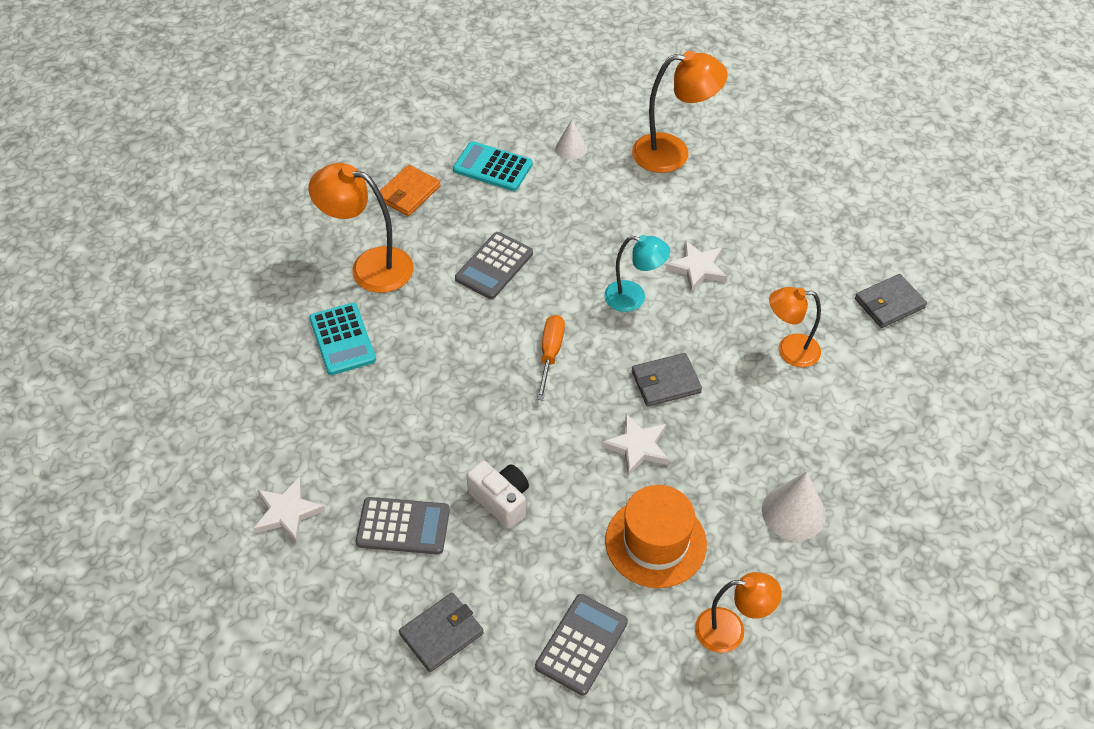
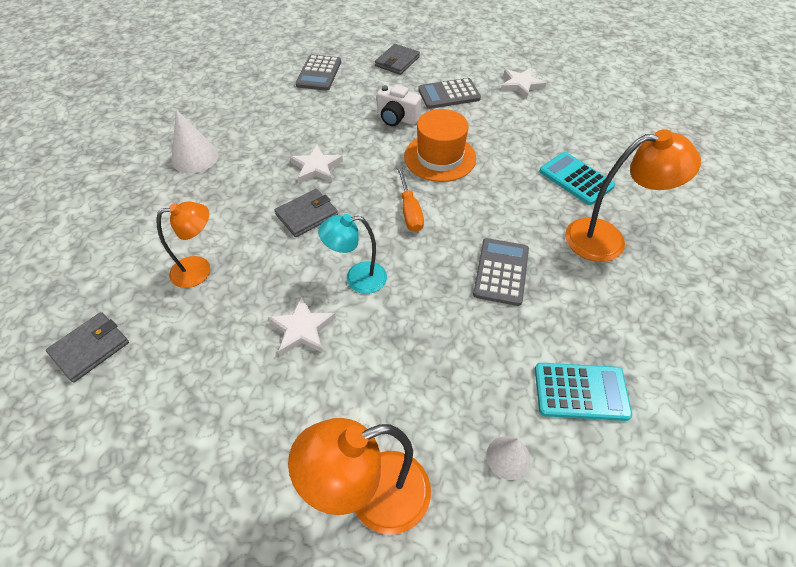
camera: 160 degrees right, 0 degrees up
orange wallet [377,165,441,216] -> none
orange hat [605,485,707,588] -> orange hat moved to [404,109,476,182]
orange lamp [695,572,782,653] -> none

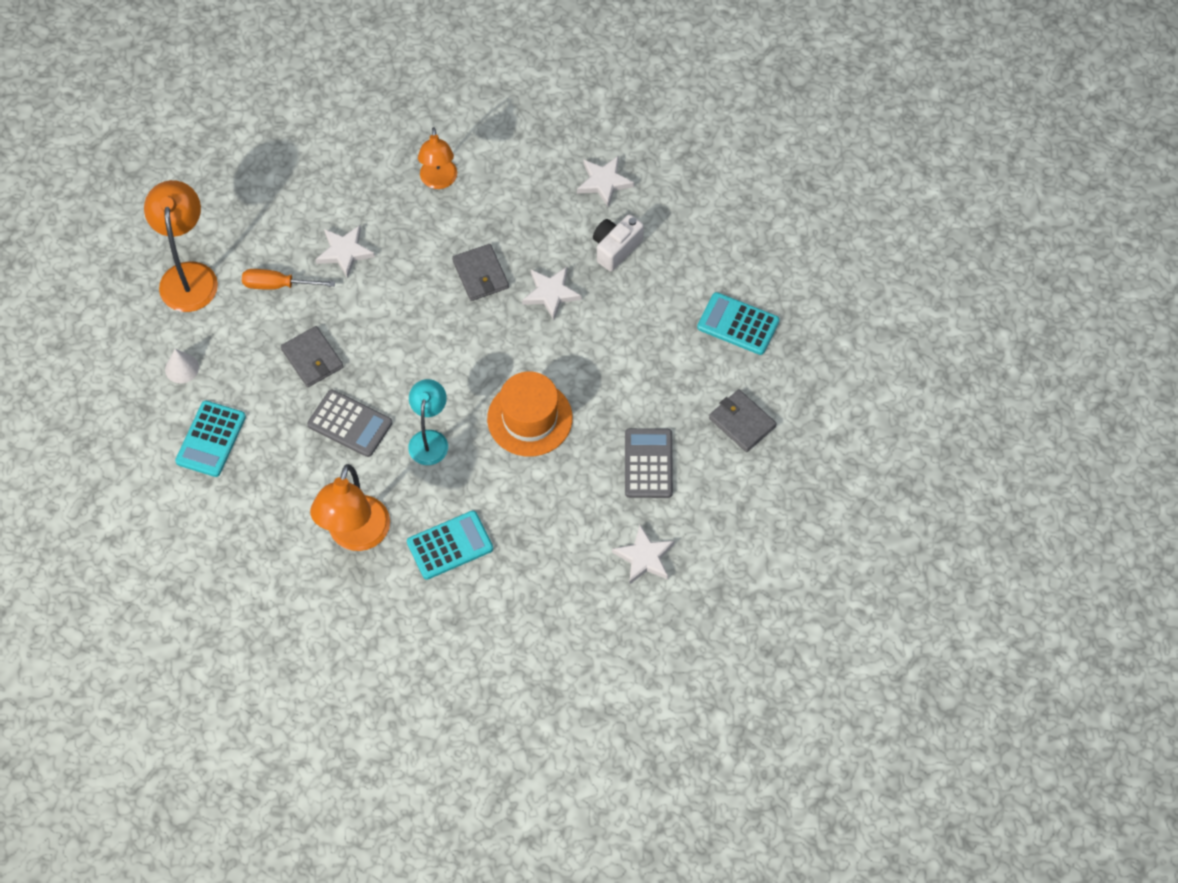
camera: 105 degrees right, 10 degrees up
grey wallet [46,312,129,383] -> grey wallet moved to [281,326,344,387]
white cone [171,109,219,173] -> white star [577,156,634,208]
grey calculator [296,55,341,91] -> turquoise calculator [697,292,780,355]
turquoise lamp [318,214,387,294] -> turquoise lamp moved to [408,379,448,465]
white camera [377,85,422,126] -> white camera moved to [593,214,644,272]
orange screwdriver [397,167,424,232] -> orange screwdriver moved to [242,269,335,290]

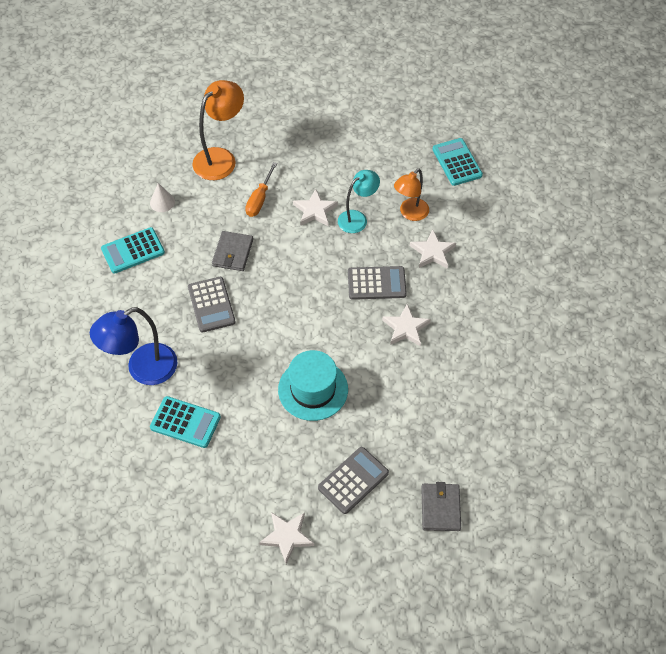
camera: 45 degrees right, 5 degrees down
orange screwdriver [242,269,335,290] -> orange screwdriver turned 120 degrees counterclockwise [245,162,277,217]
orange lamp [310,464,390,551] -> blue lamp [90,307,178,385]
turquoise lamp [408,379,448,465] -> turquoise lamp moved to [338,170,380,233]
grey wallet [452,244,509,301] -> grey calculator [348,266,407,300]
orange hat [487,372,573,456] -> turquoise hat [278,350,348,421]
white star [577,156,634,208] -> white star moved to [410,229,456,269]
white camera [593,214,644,272] -> none
turquoise calculator [697,292,780,355] -> turquoise calculator moved to [432,138,483,186]

